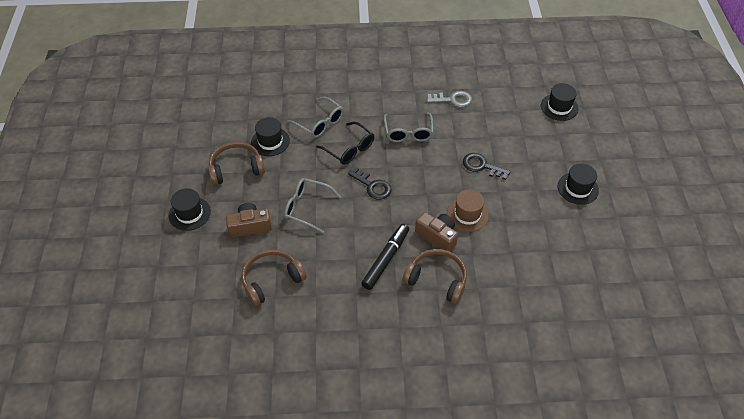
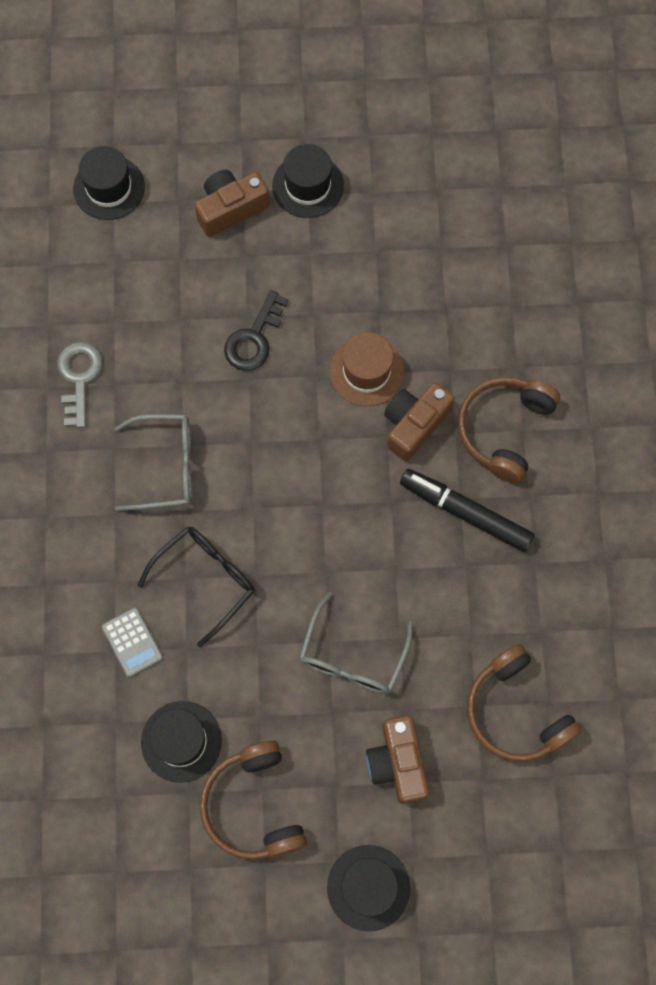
camera: 90 degrees left, 20 degrees up
grey glasses [287,97,344,138] -> grey calculator [102,607,163,677]
black key [348,167,391,200] -> none
none -> brown camera [194,170,270,237]

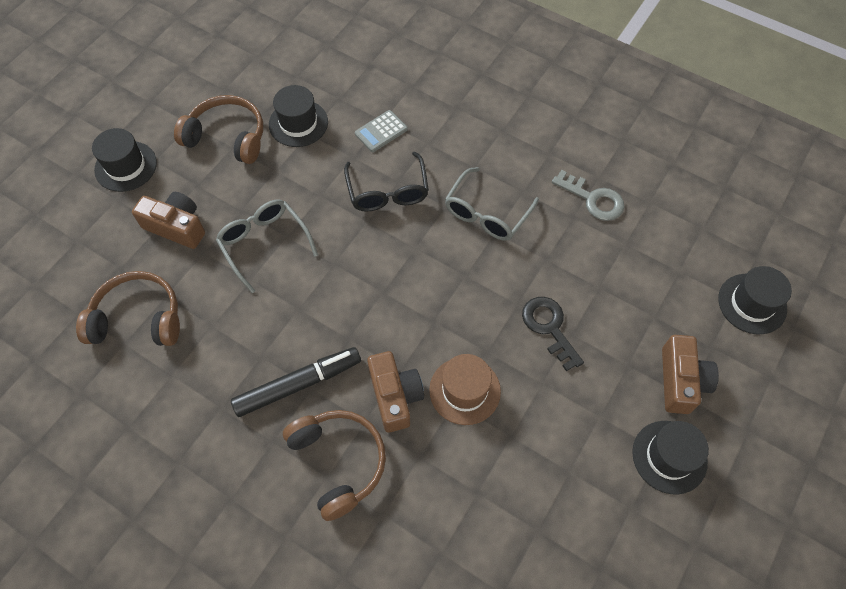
camera: 125 degrees right, 10 degrees down
grey calculator [102,607,163,677] -> grey calculator turned 45 degrees counterclockwise [355,110,408,152]

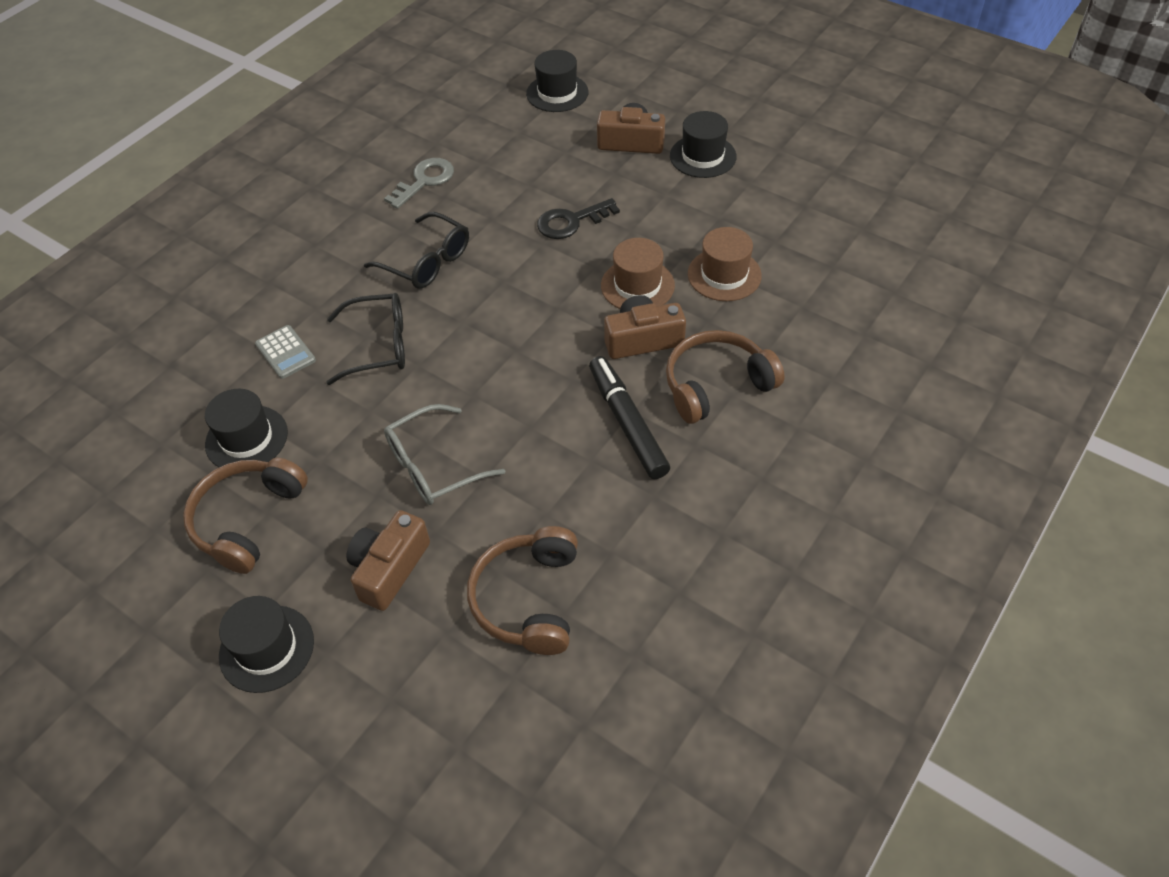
camera: 85 degrees left, 10 degrees down
grey glasses [445,167,539,241] -> black glasses [364,212,469,289]
none -> brown hat [688,227,762,301]

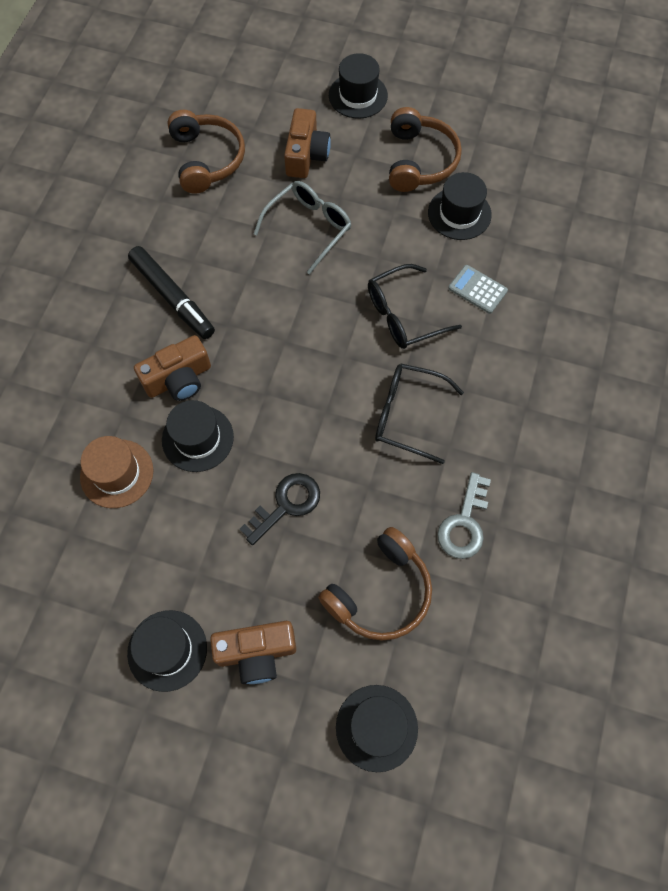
camera: 160 degrees right, 15 degrees up
brown hat [601,238,675,309] -> black hat [162,400,234,472]
brown headphones [666,330,785,424] -> brown headphones moved to [318,527,432,641]

